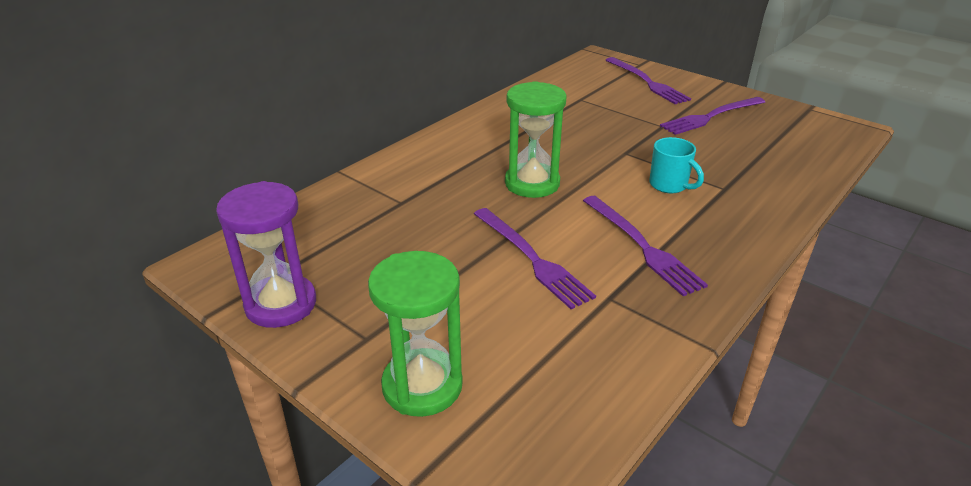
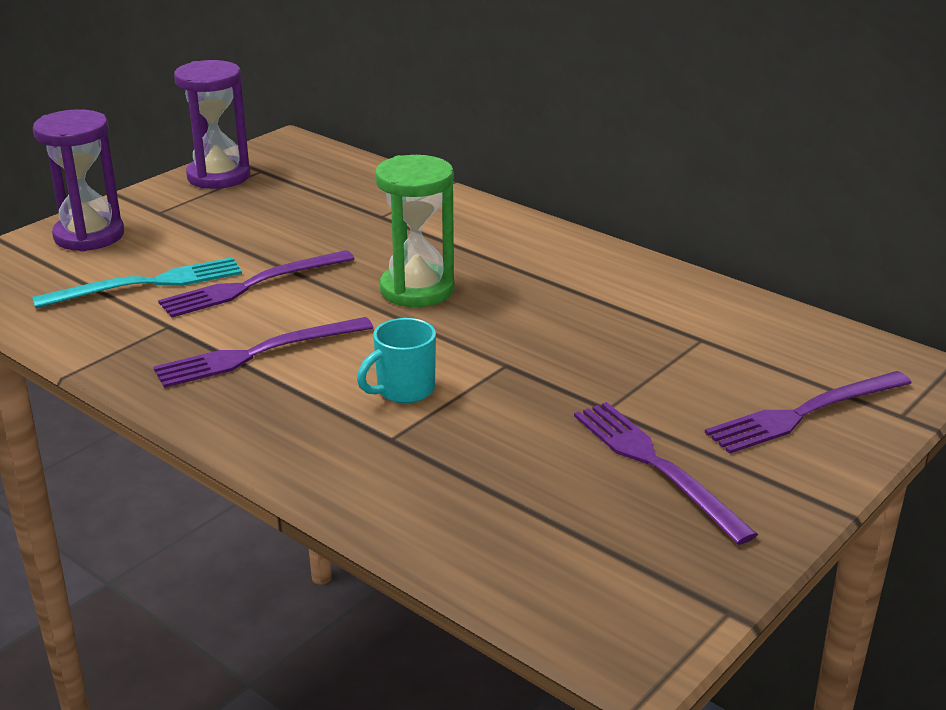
camera: 90 degrees right, 5 degrees down
green hourglass [368,251,463,417] -> purple hourglass [33,109,124,251]
none -> turquoise fork [32,257,242,308]

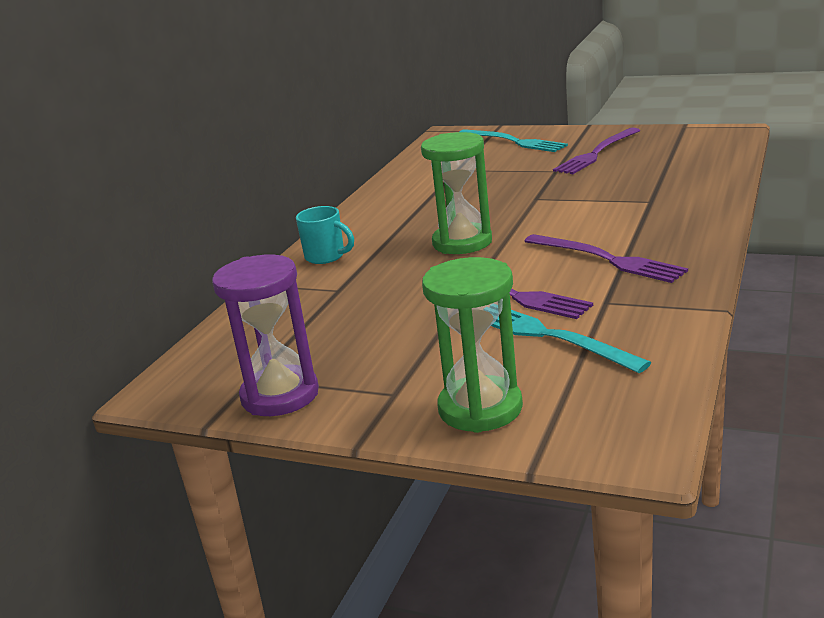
camera: 105 degrees left, 5 degrees down
purple hourglass [33,109,124,251] -> green hourglass [422,257,523,433]
turquoise mug [357,318,436,403] -> turquoise mug moved to [296,206,354,264]
purple fork [705,371,912,454] -> turquoise fork [459,129,568,152]

